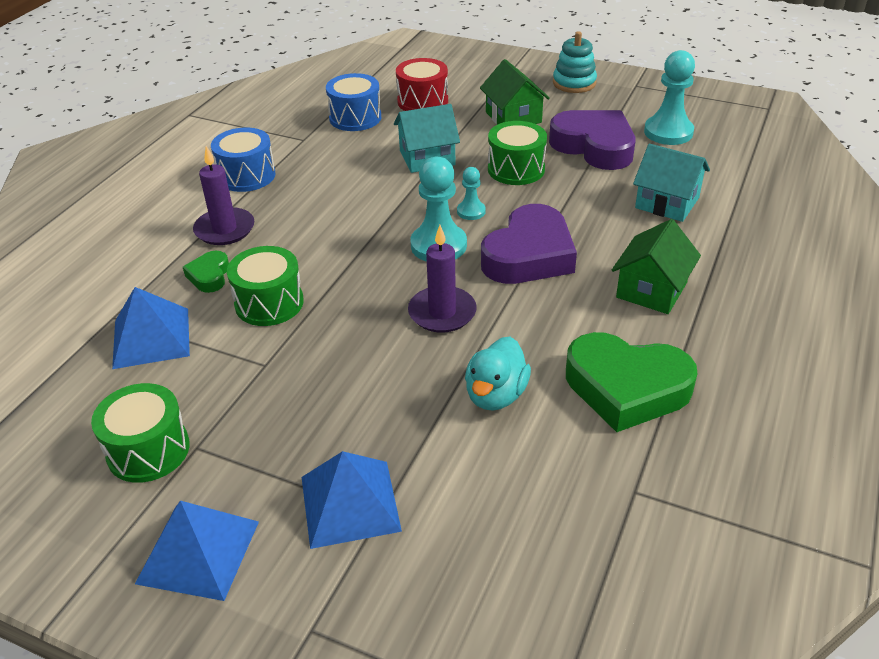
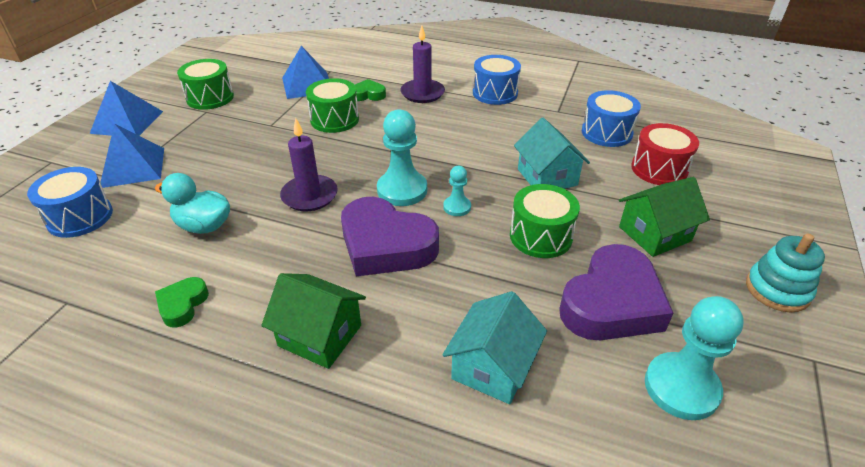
camera: 85 degrees right, 0 degrees up
green heart [566,332,698,432] -> green heart [155,277,209,328], size x0.48
none -> blue drum [27,167,113,238]

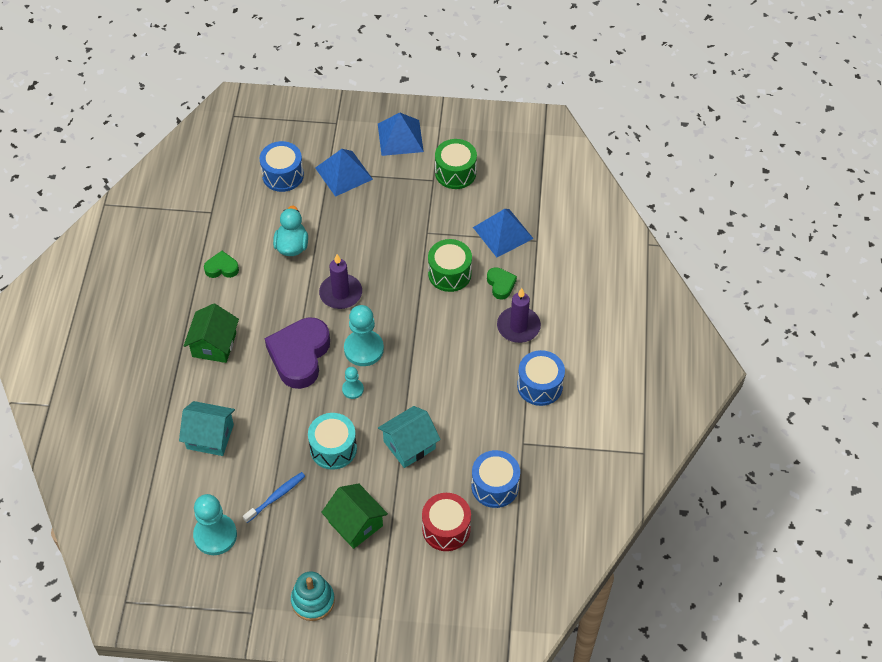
camera: 75 degrees right, 15 degrees up
green drum [510,184,580,258] -> turquoise drum [308,413,357,470]
purple heart [559,244,673,340] -> blue toothbrush [243,472,305,523]

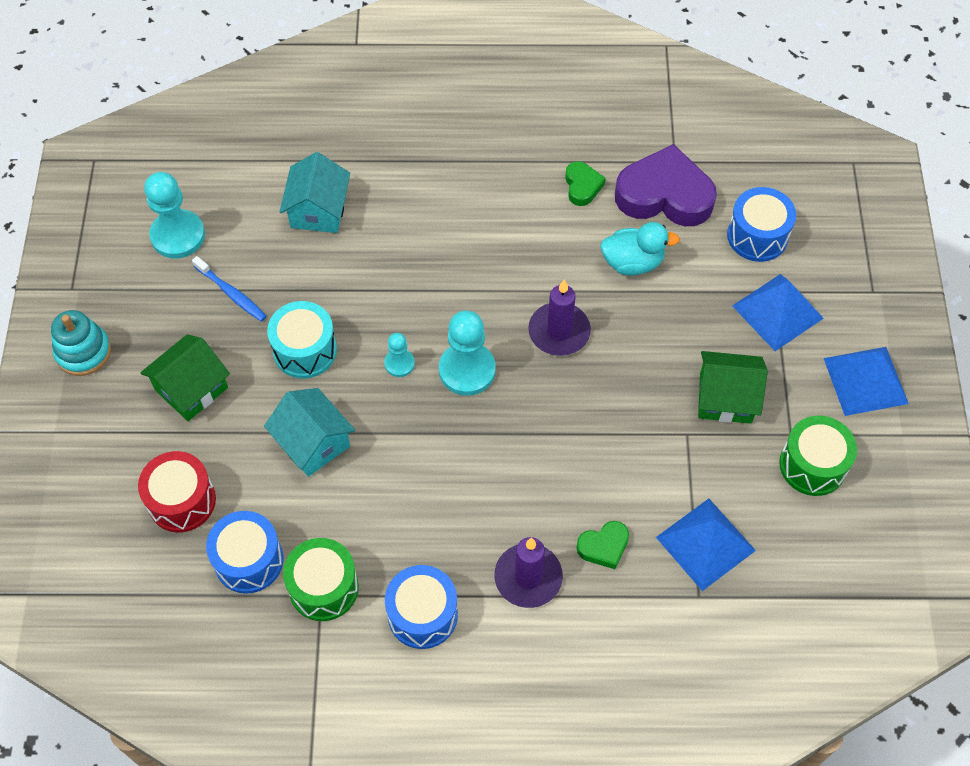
camera: 85 degrees right, 5 degrees up
green house [184,304,239,363] -> green house moved to [698,351,768,424]
purple heart [265,317,330,389] -> purple heart moved to [615,144,717,226]
green drum [428,239,472,292] -> green drum moved to [283,538,359,621]

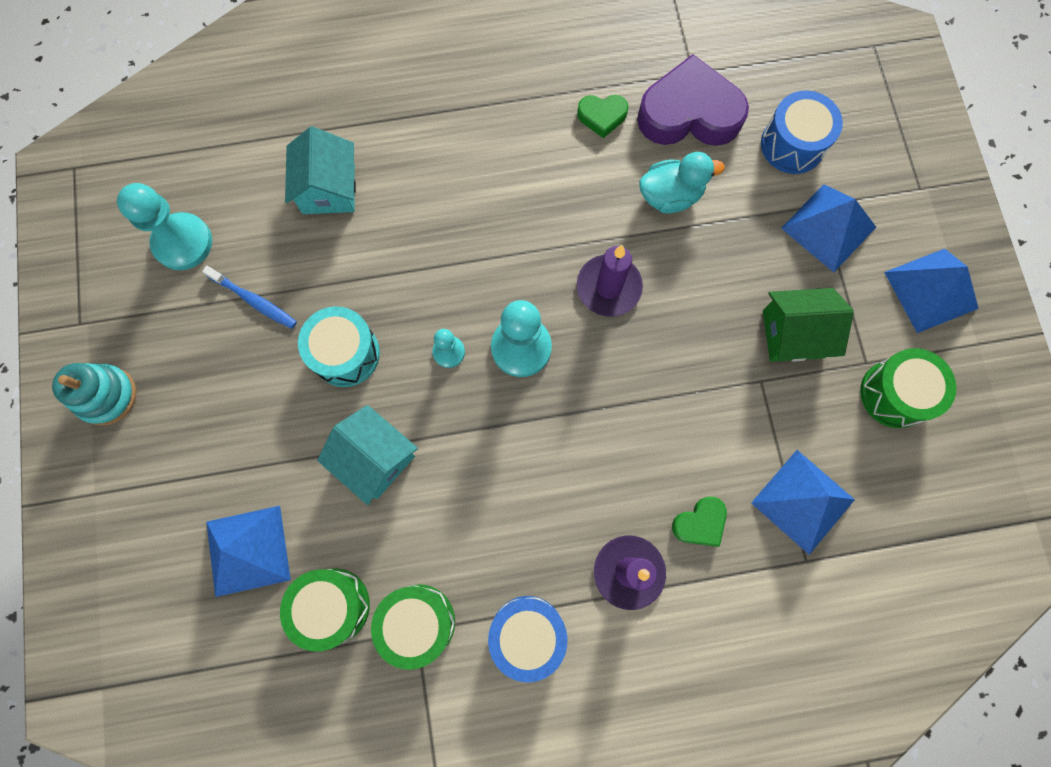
camera: 10 degrees left, 15 degrees up
red drum [138,451,216,532] -> blue pyramid [206,506,291,597]
green house [140,334,230,421] -> none
blue drum [206,511,283,594] -> green drum [280,568,370,652]
green heart [565,161,606,206] -> green heart turned 105 degrees clockwise [577,95,629,138]

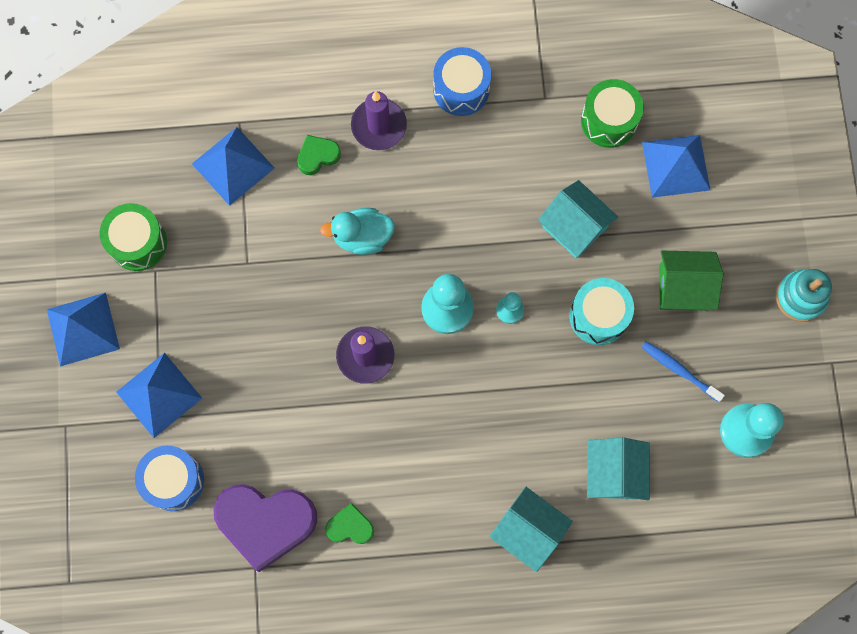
camera: 175 degrees left, 0 degrees up
green drum [371,584,455,670] -> none
turquoise duck [639,152,725,213] -> turquoise duck moved to [320,208,395,255]
green house [763,288,854,362] -> green house moved to [659,251,723,311]
none -> turquoise house [489,487,573,572]

